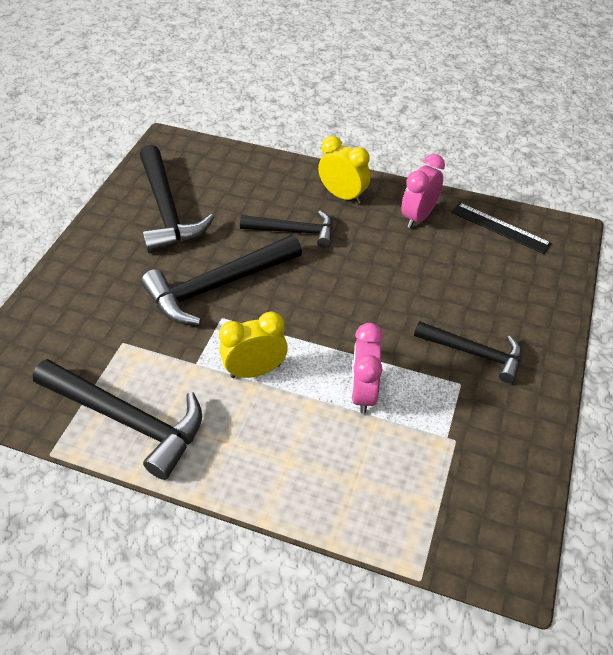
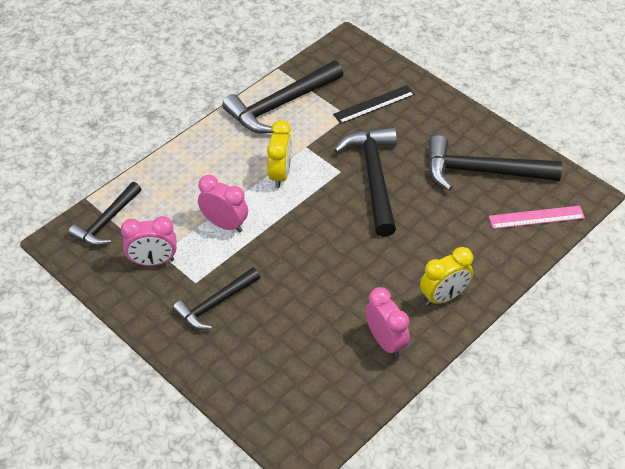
camera: 115 degrees right, 0 degrees up
black hammer [240,211,333,248] -> black hammer moved to [69,182,141,246]
black ruler [451,202,552,254] -> black ruler moved to [333,85,415,124]
none -> pink clock [121,216,177,266]
none -> pink ruler [489,206,585,229]

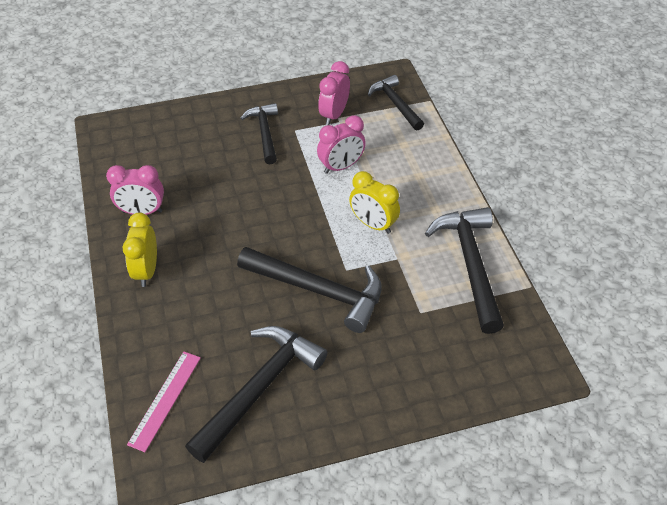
camera: 120 degrees right, 0 degrees up
black ruler [333,85,415,124] -> none

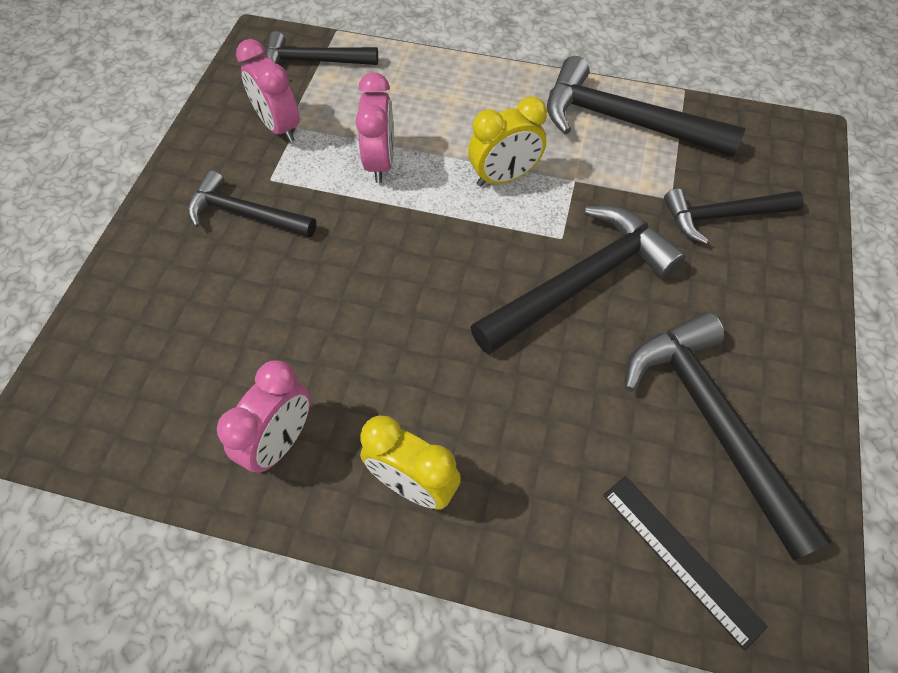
camera: 60 degrees left, 10 degrees up
pink ruler [127,352,201,452] -> black ruler [603,476,768,650]
none -> black hammer [664,188,804,244]

